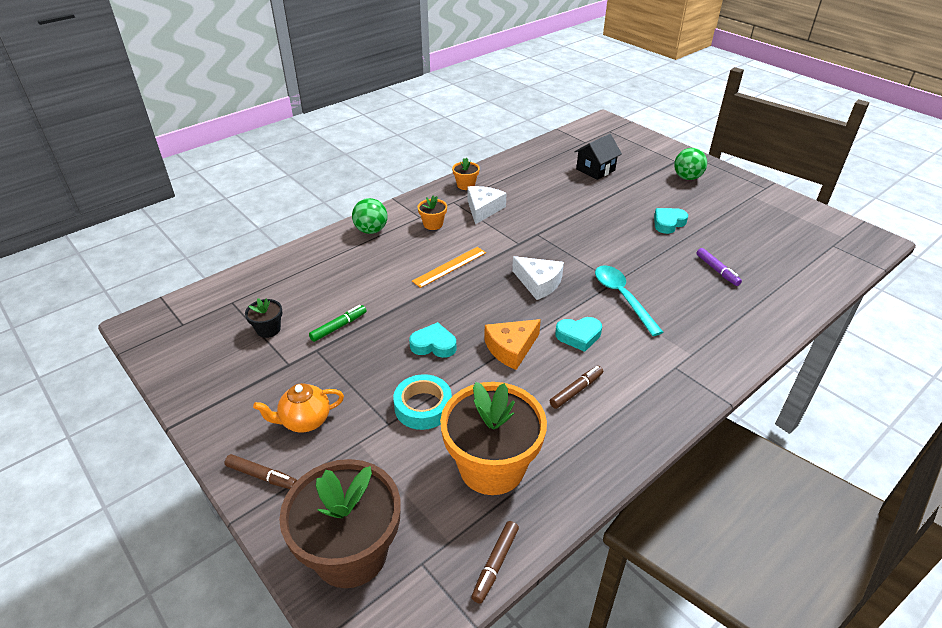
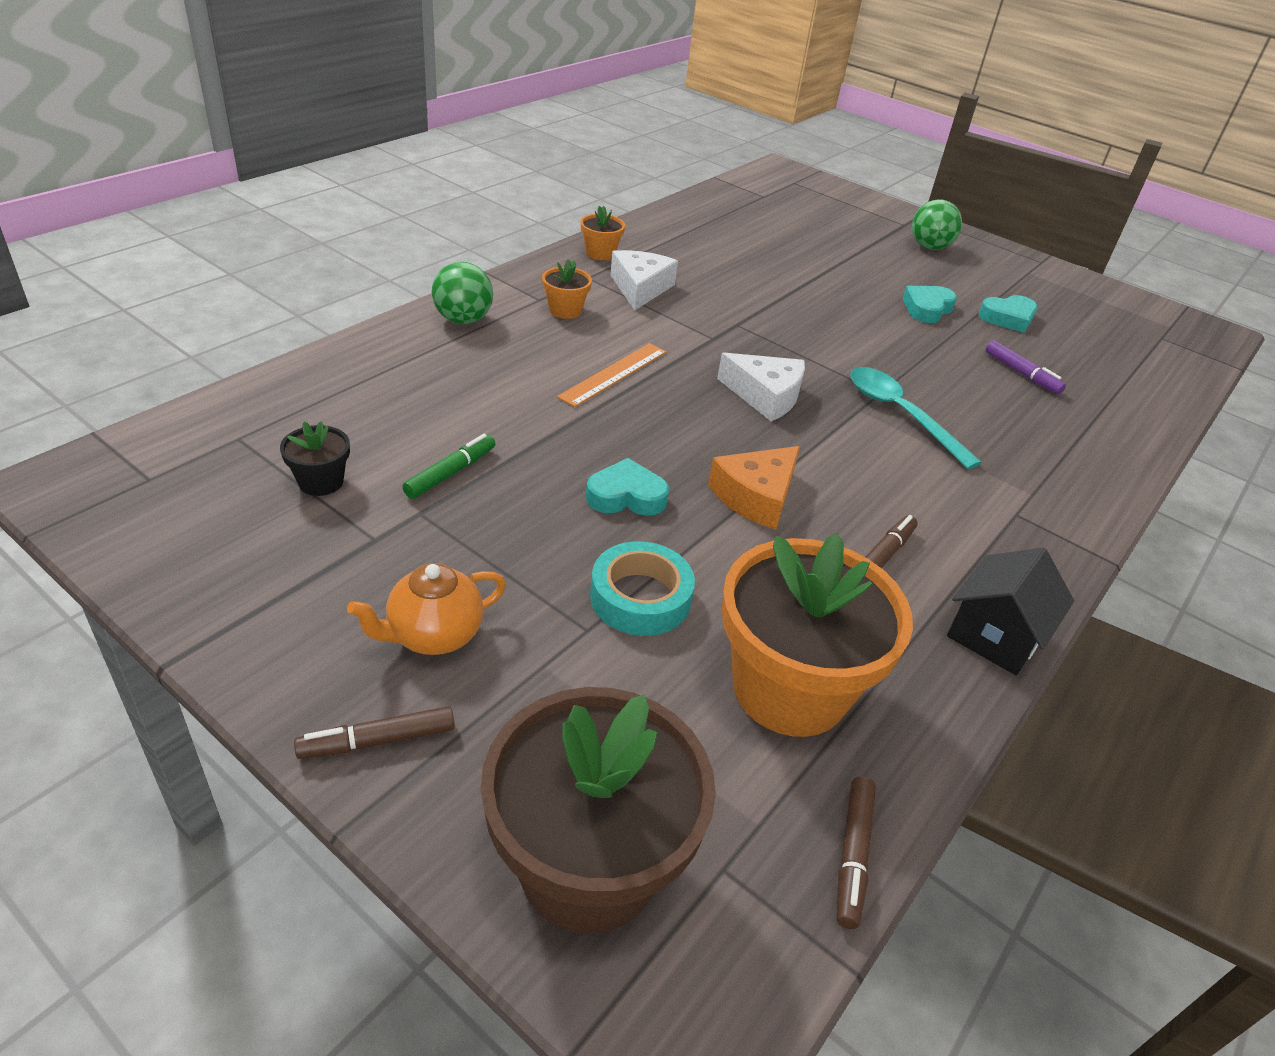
camera: 15 degrees left, 0 degrees up
brown marker [225,454,297,489] -> brown marker turned 150 degrees clockwise [294,706,455,759]
turquoise heart [555,317,602,352] -> turquoise heart moved to [979,295,1037,333]
black house [574,134,622,180] -> black house moved to [947,548,1074,675]

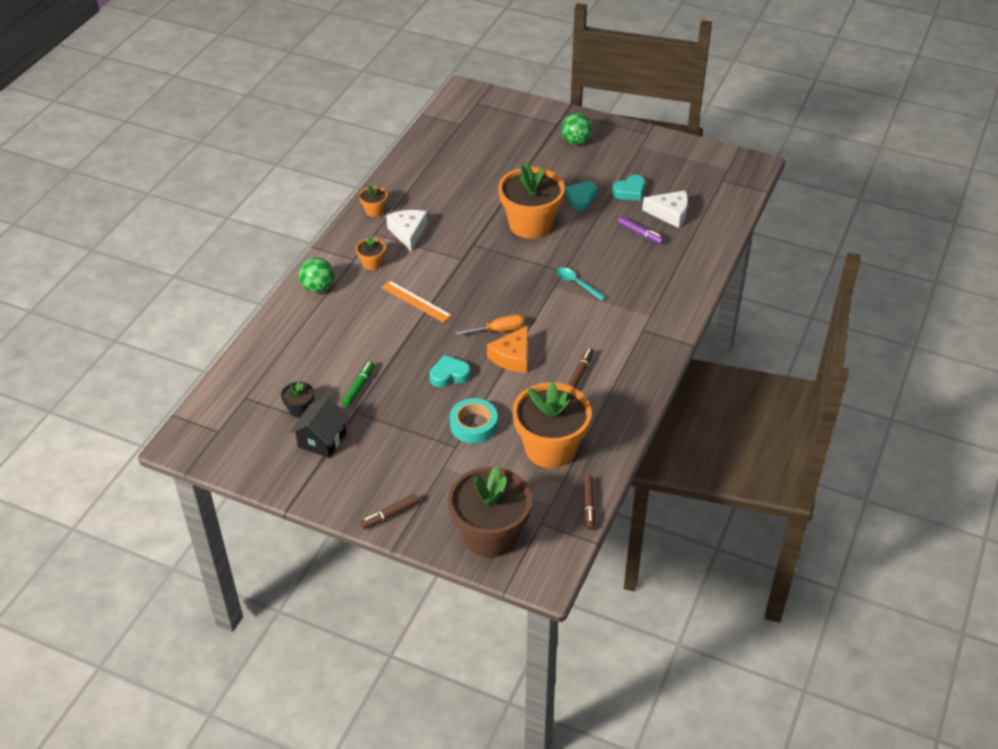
camera: 10 degrees left, 5 degrees up
orange teapot [347,563,506,655] -> none
orange ruler [557,343,666,407] -> orange ruler turned 75 degrees counterclockwise [381,281,452,323]
white cheese [717,353,805,421] -> white cheese moved to [642,191,688,228]
turquoise spoon [850,367,982,469] -> turquoise spoon [556,267,606,301], size x0.65
black house [947,548,1074,675] -> black house moved to [290,397,349,458]
none -> orange screwdriver [455,314,524,336]
none -> orange flower pot [498,162,565,239]

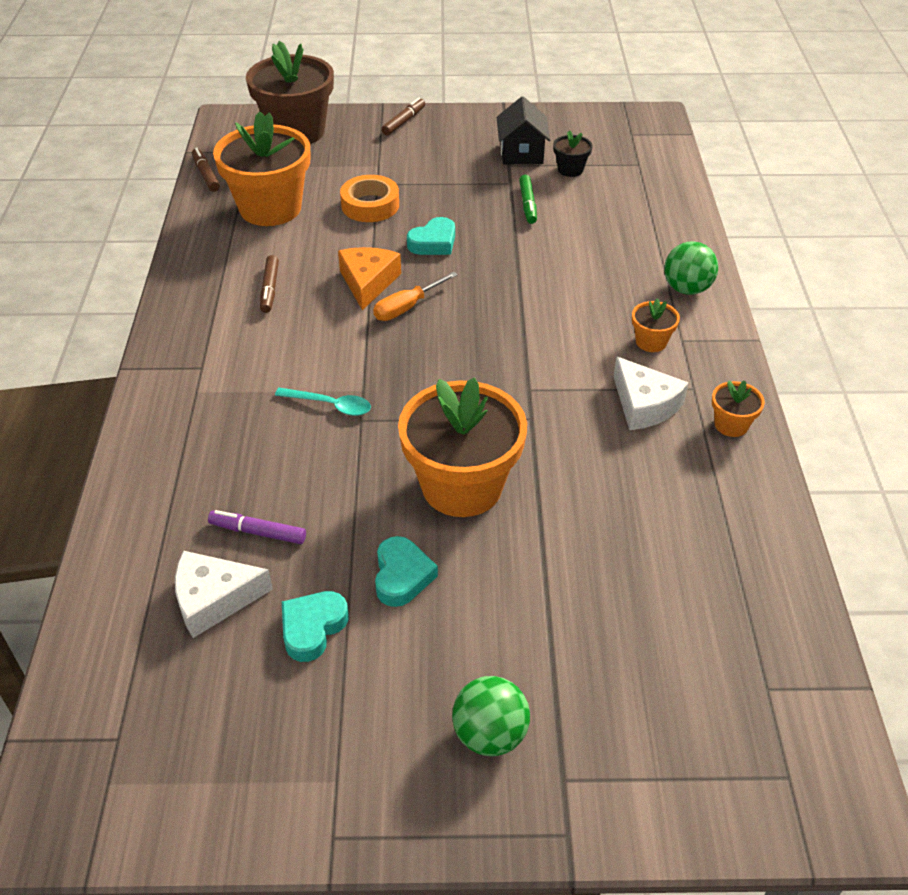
camera: 155 degrees right, 0 degrees up
orange ruler [381,281,452,323] -> none
turquoise tape [450,398,498,443] -> orange tape [340,175,399,222]

